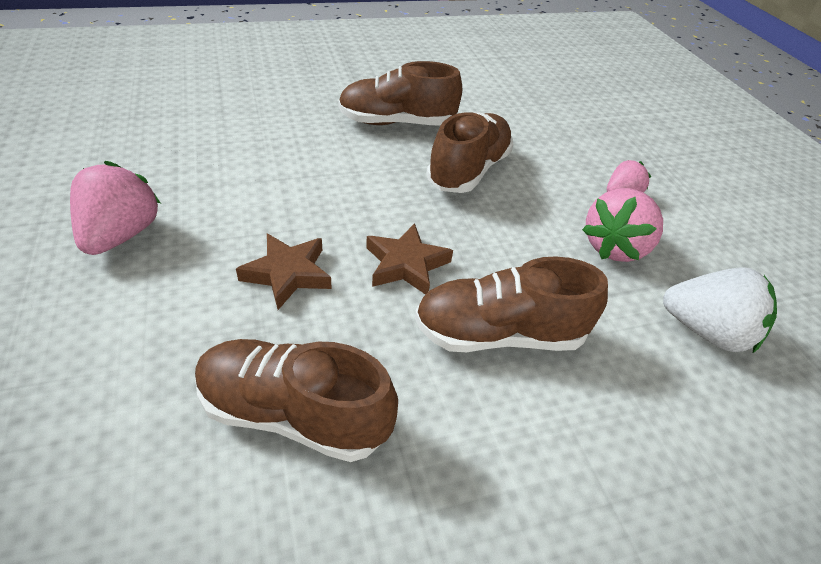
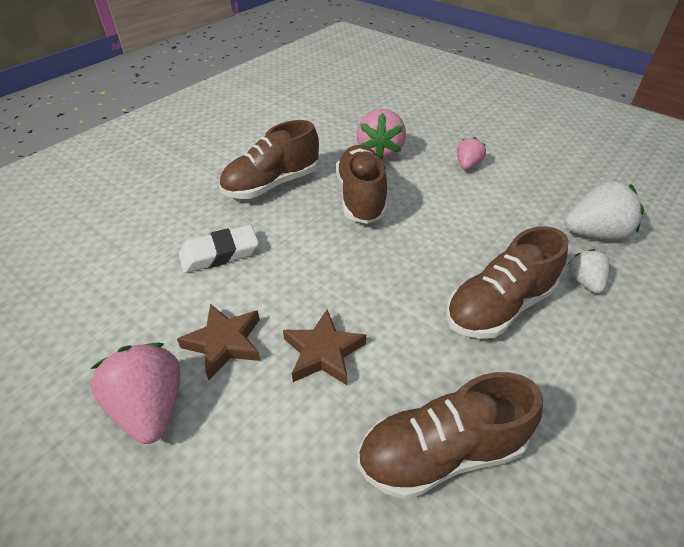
camera: 30 degrees left, 0 degrees up
brown star [366,223,453,295] -> brown star moved to [177,304,260,380]
pink strawberry [582,188,663,262] -> pink strawberry moved to [357,109,406,159]
none -> white eraser [179,225,259,273]
none -> white strawberry [567,249,610,293]

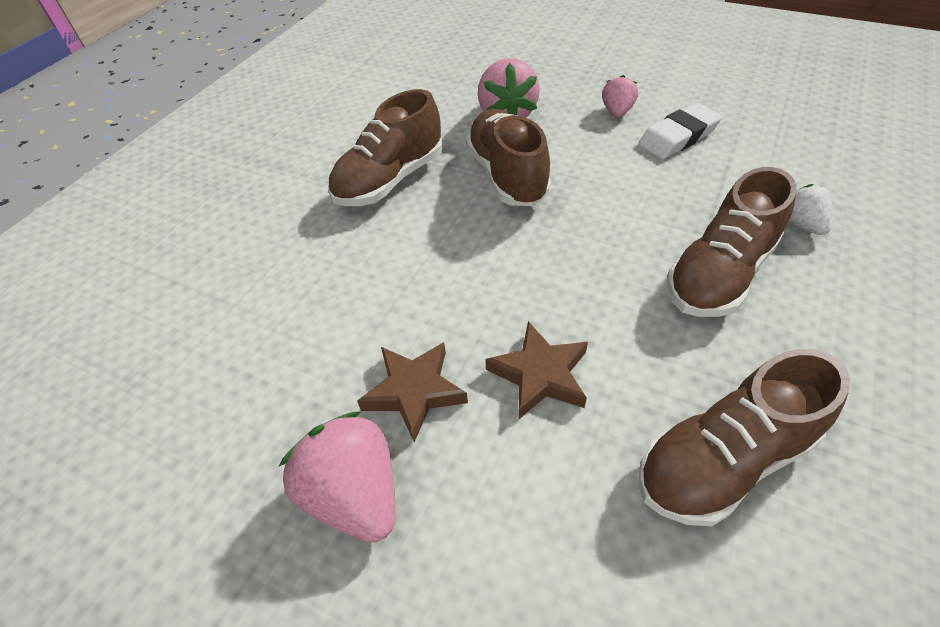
camera: 10 degrees left, 5 degrees up
white eraser [179,225,259,273] -> white eraser moved to [638,103,722,159]
white strawberry [564,181,644,240] -> none

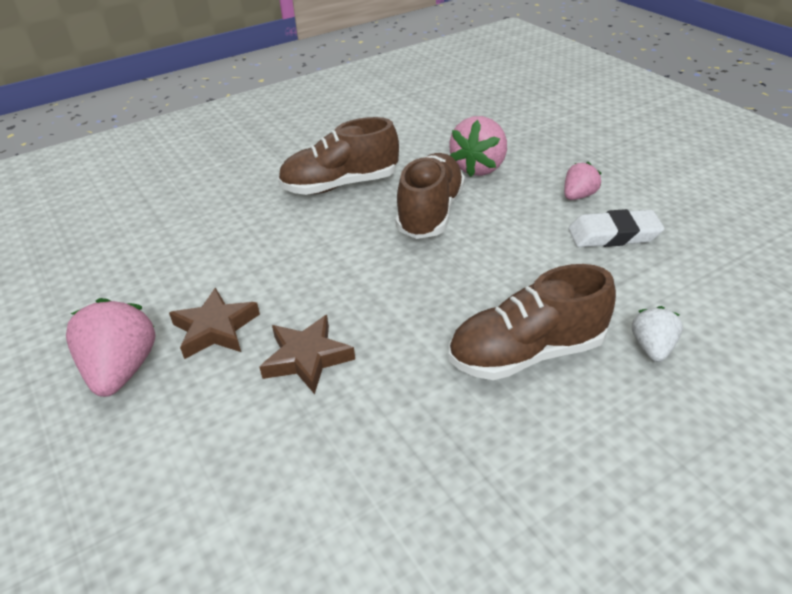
camera: 30 degrees right, 10 degrees down
brown shoe [638,349,850,526] -> none

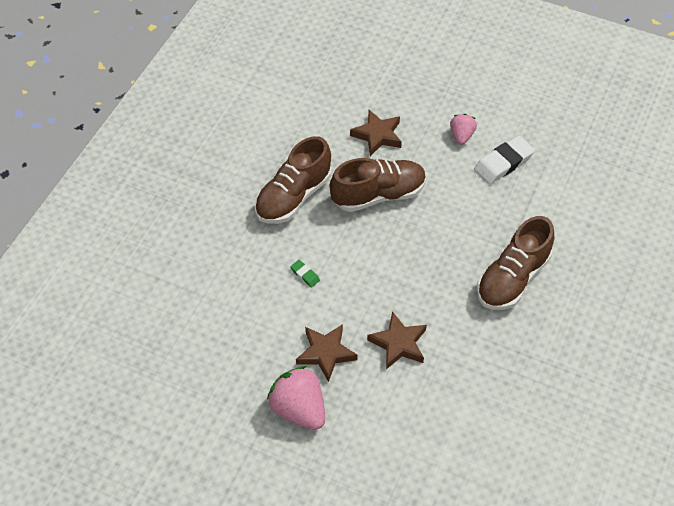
camera: 35 degrees left, 15 degrees up
brown shoe [395,153,465,239] -> brown shoe turned 90 degrees clockwise [330,158,426,212]
pink strawberry [449,116,507,177] -> brown star [350,110,402,156]
white strawberry [632,306,683,362] -> none
none -> green eraser [290,260,320,288]

